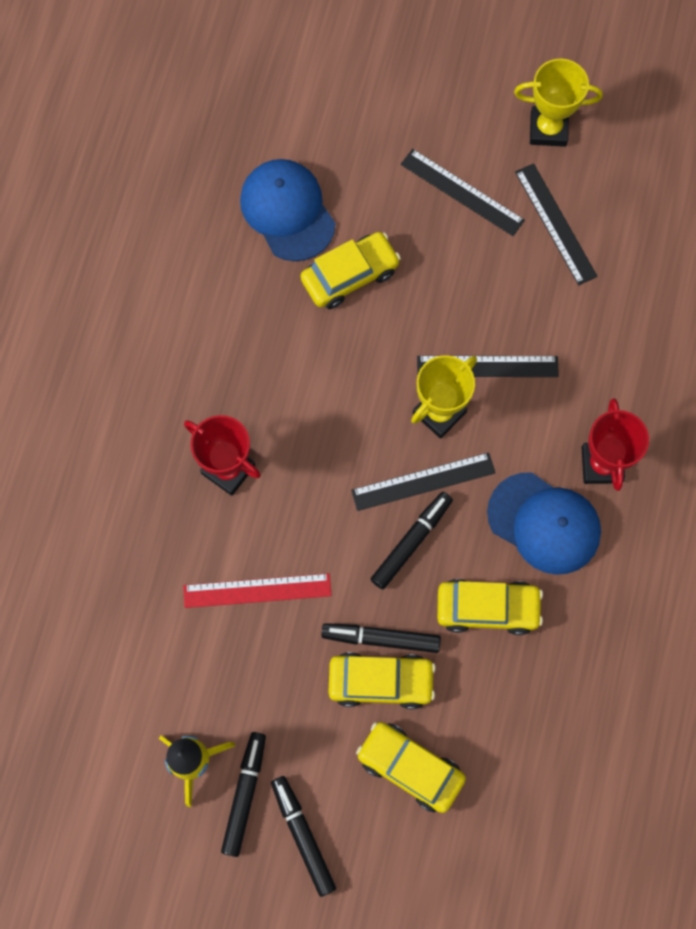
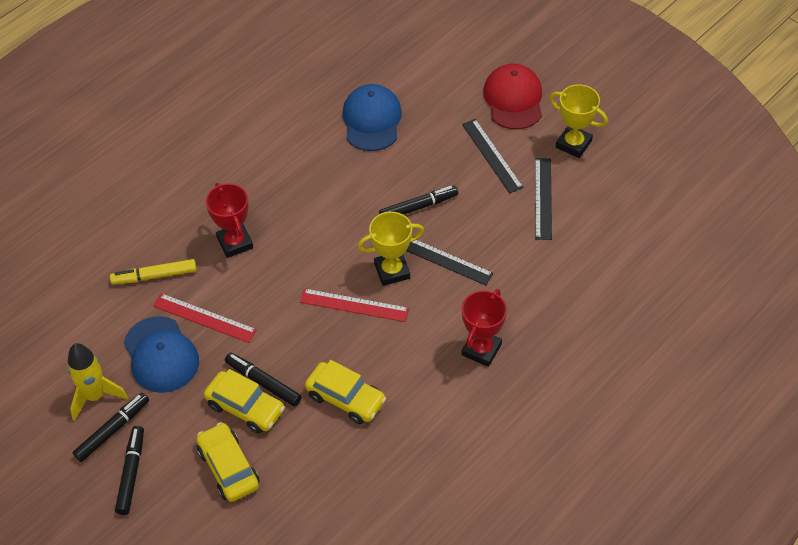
camera: 30 degrees right, 20 degrees down
yellow car [301,232,401,309] -> none
black ruler [351,452,495,511] -> red ruler [300,288,409,322]
black marker [371,492,453,589] -> black marker moved to [379,186,458,215]
blue cap [487,472,601,575] -> blue cap moved to [124,316,199,393]
none -> yellow marker [110,259,197,285]
none -> red cap [483,64,542,130]

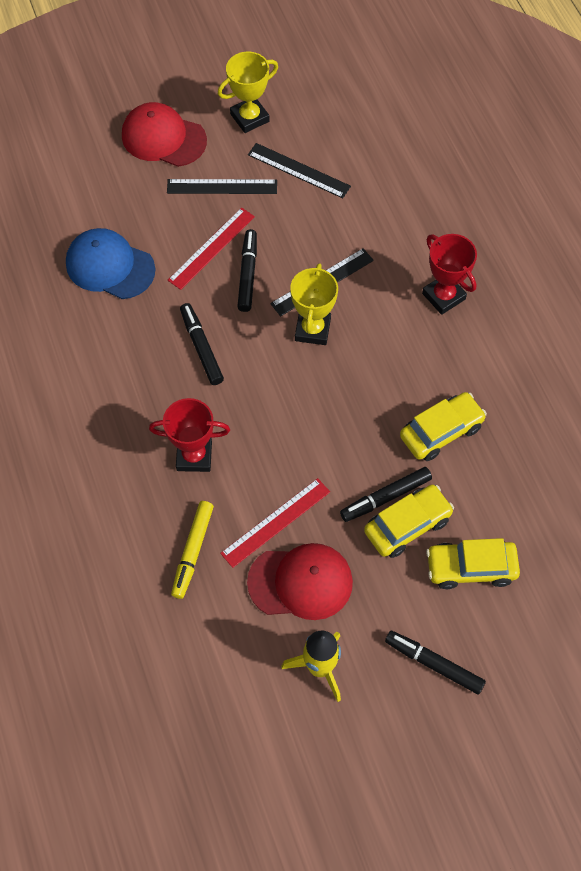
camera: 65 degrees left, 10 degrees up
black marker [72,393,149,462] -> black marker moved to [180,303,224,385]
blue cap [124,316,199,393] -> red cap [247,543,353,620]
red ruler [300,288,409,322] -> red ruler moved to [168,207,255,290]

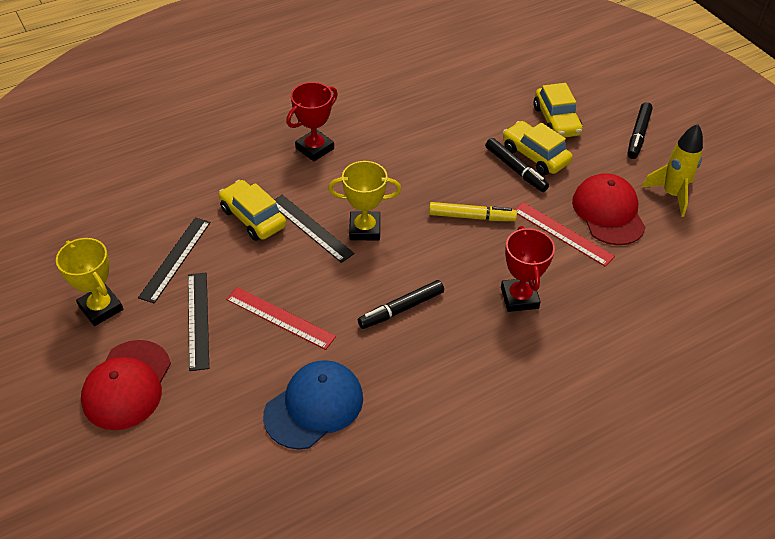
camera: 100 degrees left, 15 degrees down
blue cap [66,228,155,299] -> blue cap turned 150 degrees counterclockwise [263,360,363,450]
yellow marker [171,501,214,599] -> yellow marker moved to [429,202,517,221]
black marker [237,229,257,312] -> none
yellow car [400,392,487,461] -> yellow car moved to [219,180,286,241]

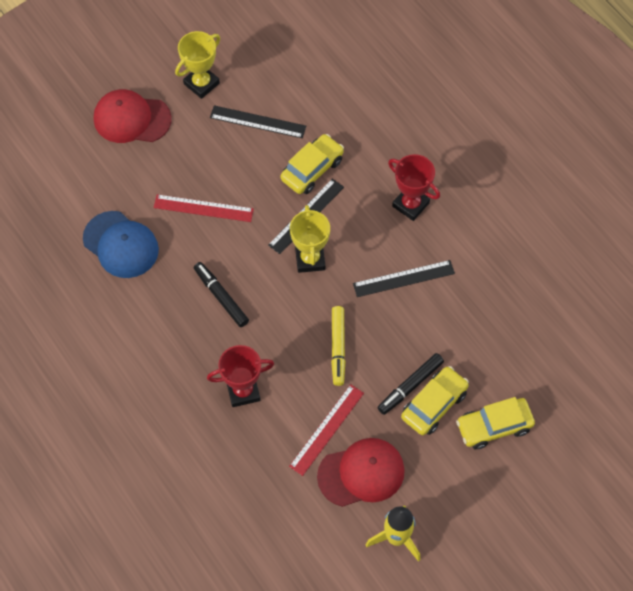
camera: 85 degrees right, 15 degrees up
black ruler [188,273,209,371] -> black ruler moved to [353,260,455,297]
red ruler [226,287,336,350] -> red ruler turned 75 degrees clockwise [154,194,254,222]
black marker [627,102,653,159] -> none

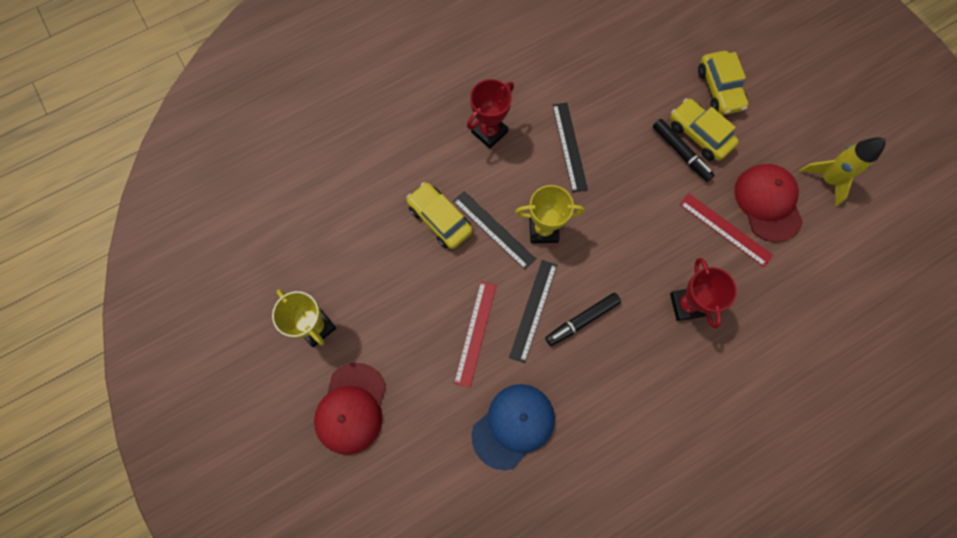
camera: 85 degrees left, 10 degrees up
black ruler [210,105,306,138] -> black ruler moved to [509,260,557,363]
yellow marker [331,306,346,386] -> none

